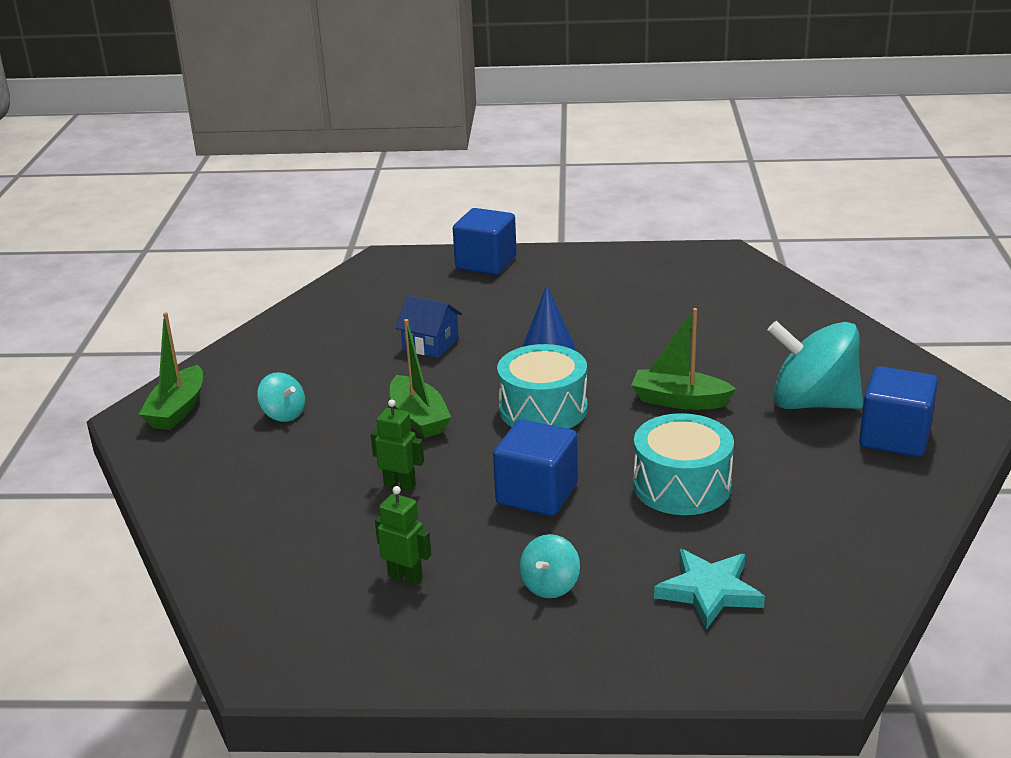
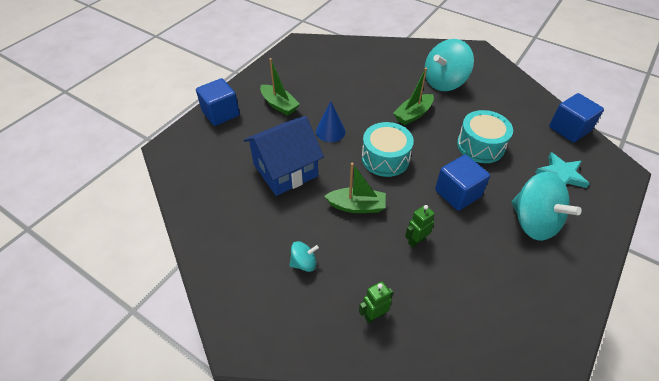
camera: 60 degrees left, 20 degrees up
green boat [139,312,203,430] -> green boat moved to [260,58,300,116]
green robot [375,486,431,586] -> green robot moved to [359,281,393,323]
blue house [395,295,462,358] -> blue house [244,116,324,196], size x1.90
turquoise spinning top [520,534,580,598] -> turquoise spinning top [512,172,582,241], size x2.10
blue cube [859,366,938,457] -> blue cube moved to [549,93,604,143]

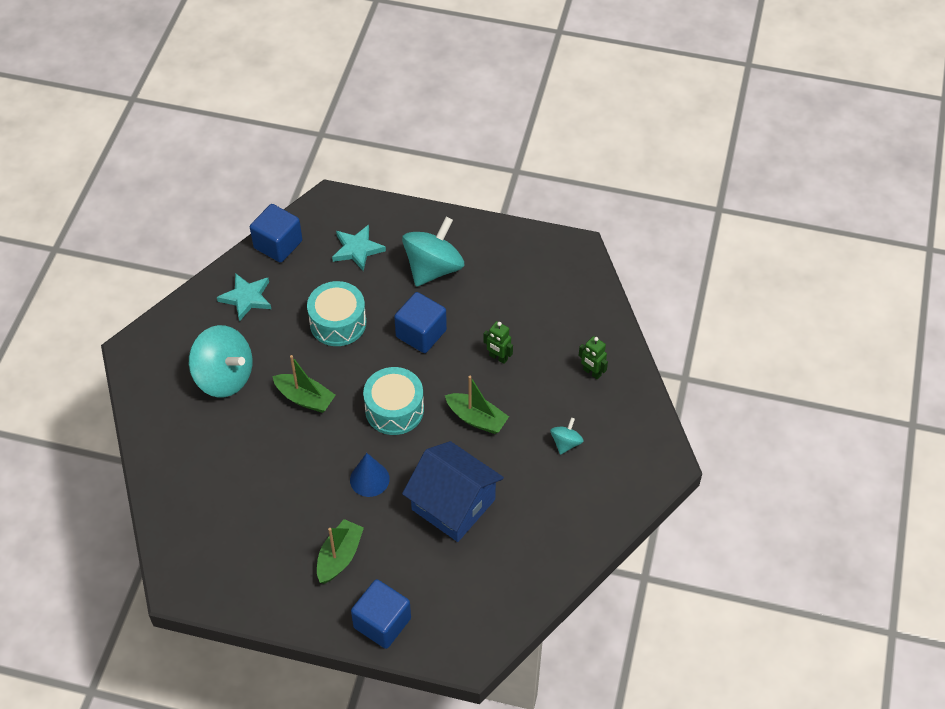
camera: 110 degrees left, 5 degrees up
turquoise spinning top [289,241,319,272] -> turquoise spinning top turned 60 degrees clockwise [550,418,584,455]
green boat [324,163,386,213] -> green boat turned 135 degrees clockwise [445,376,509,434]
none -> turquoise star [217,273,271,322]

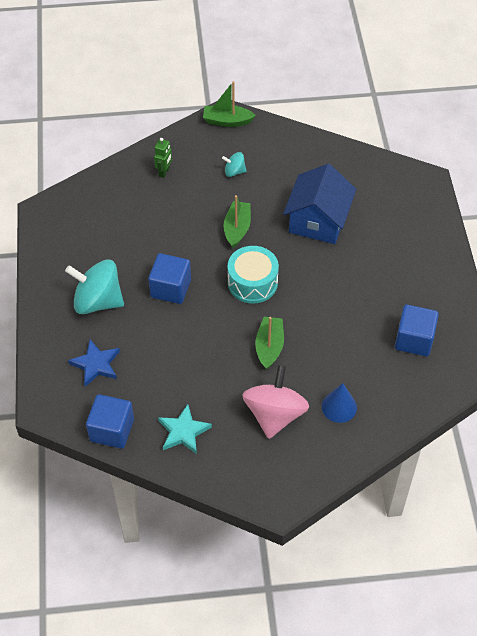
camera: 110 degrees left, 0 degrees up
turquoise spinning top [189,325,252,397] -> pink spinning top [242,365,309,439]
turquoise drum [307,281,366,346] -> none
green boat [317,519,364,584] -> green boat moved to [203,81,256,127]
turquoise star [332,225,386,271] -> blue star [68,340,120,387]
blue cone [350,453,390,497] -> blue cone moved to [322,383,357,423]
blue cube [351,579,411,649] -> blue cube moved to [395,305,439,356]
green robot [483,321,513,364] -> none

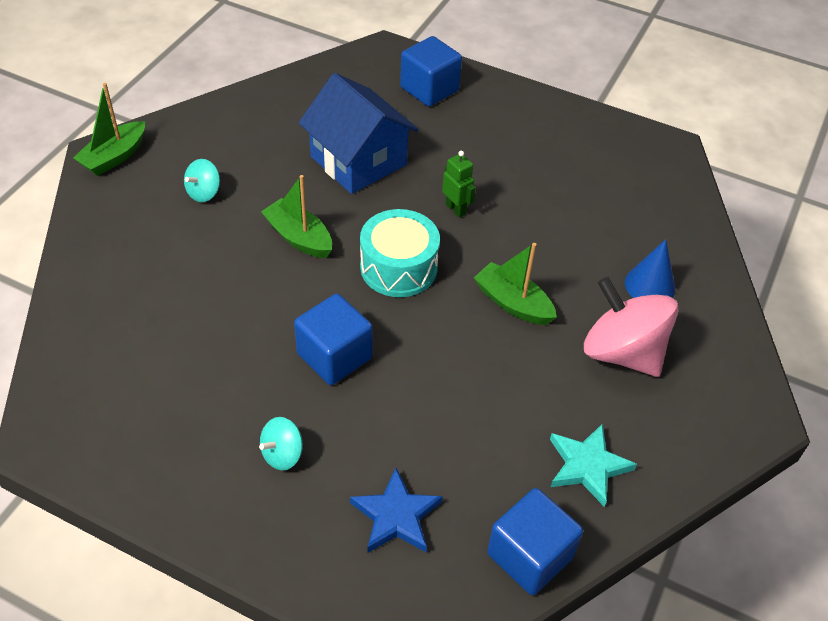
camera: 60 degrees left, 5 degrees down
turquoise spinning top [65,259,124,314] -> turquoise spinning top [259,417,303,470], size x0.48
green robot [154,138,172,178] -> green robot moved to [442,151,476,218]
blue cube [395,305,439,356] -> blue cube moved to [400,36,462,107]

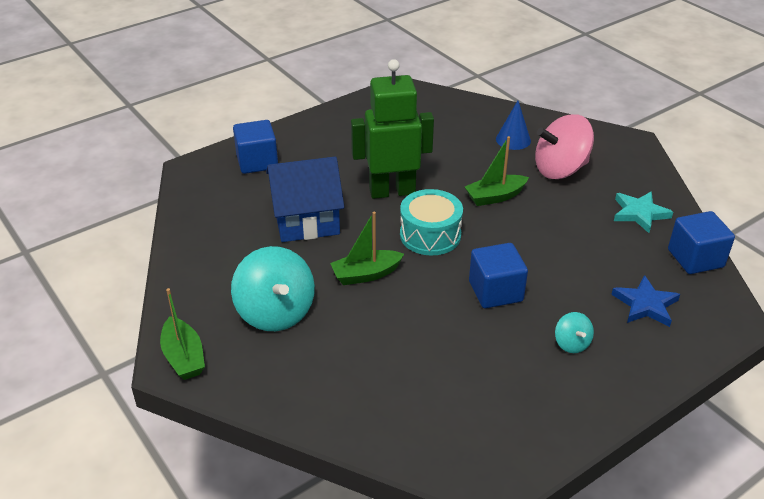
camera: 60 degrees left, 10 degrees down
turquoise spinning top [184,159,220,202] -> turquoise spinning top [231,246,315,331], size x2.10
green robot [442,151,476,218] -> green robot [351,59,434,199], size x2.42

